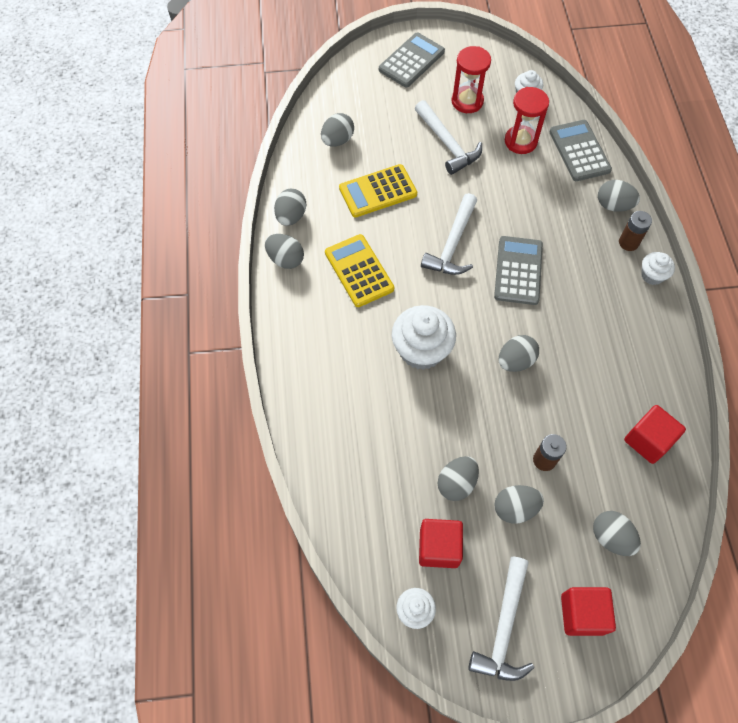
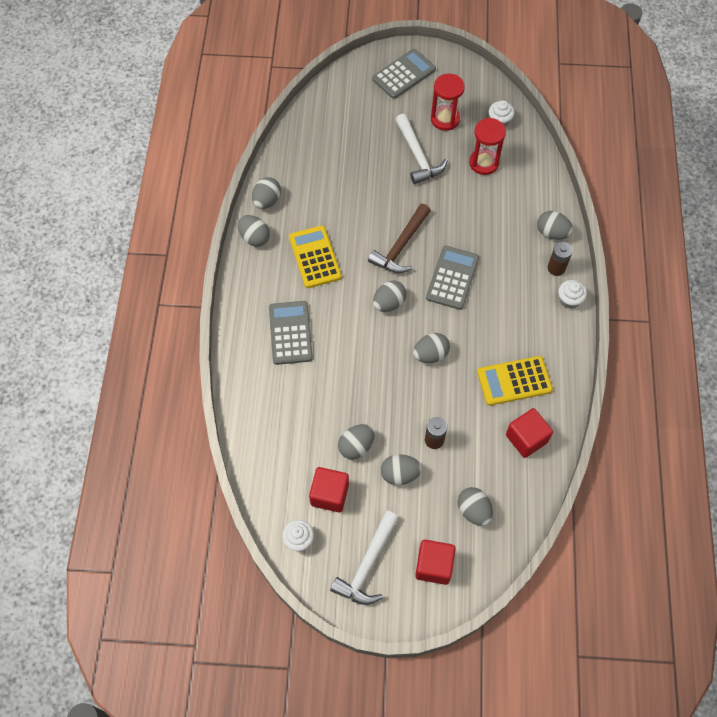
camera: 10 degrees right, 0 degrees up
grey egg [321,113,354,147] -> grey egg moved to [373,281,407,312]
yellow calculator [339,164,417,218] -> yellow calculator moved to [477,356,553,406]
white cupcake [392,305,456,370] -> none
white hammer [421,193,477,275] -> brown hammer [368,204,431,273]
grey calculator [550,120,612,181] -> grey calculator moved to [269,301,313,365]

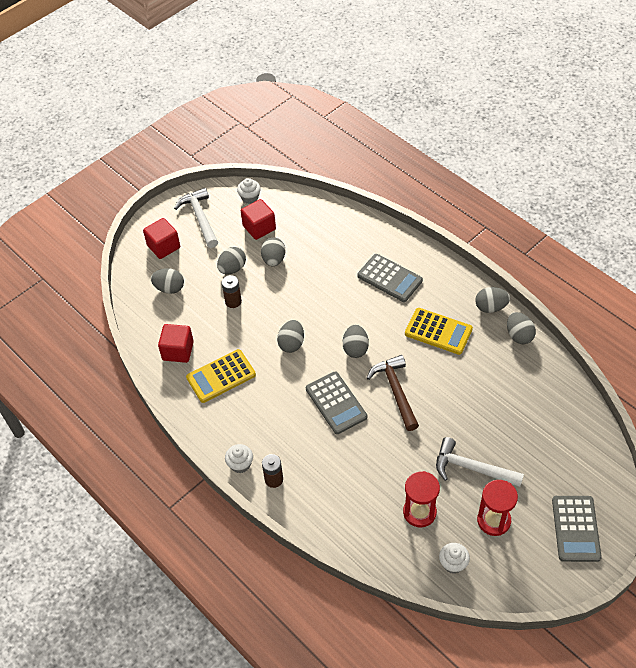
camera: 135 degrees right, 10 degrees down
yellow calculator [477,356,553,406] -> yellow calculator turned 150 degrees counterclockwise [186,349,256,403]
grey egg [537,211,573,240] -> none

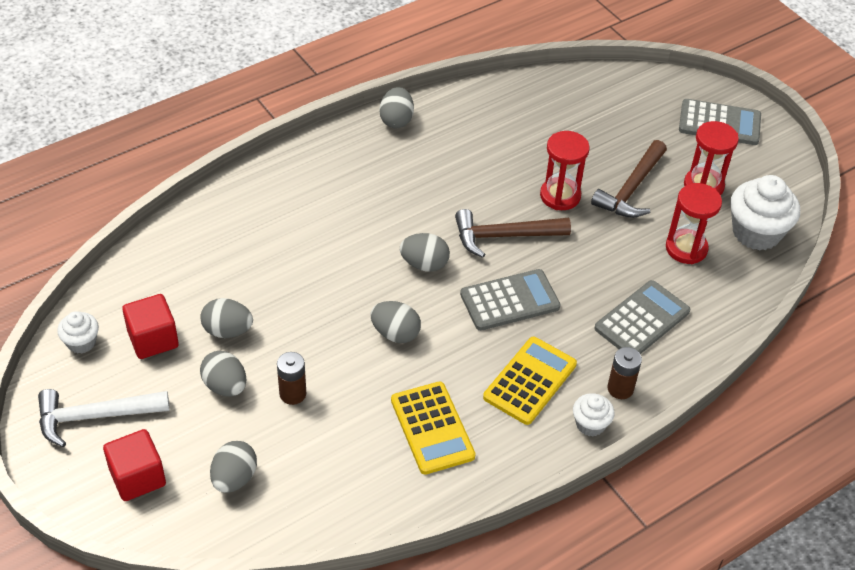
camera: 85 degrees left, 5 degrees down
red cube [158,324,194,363] -> none
grey calculator [357,254,423,302] -> grey calculator moved to [594,280,690,354]
yellow calculator [405,308,473,355] -> yellow calculator moved to [483,337,577,425]
white hammer [436,437,524,487] -> brown hammer [591,140,667,218]
white cupcake [439,543,470,574] -> white cupcake [730,175,800,250], size x1.87
grey egg [507,312,536,344] -> none
none -> red hourglass [540,131,590,210]

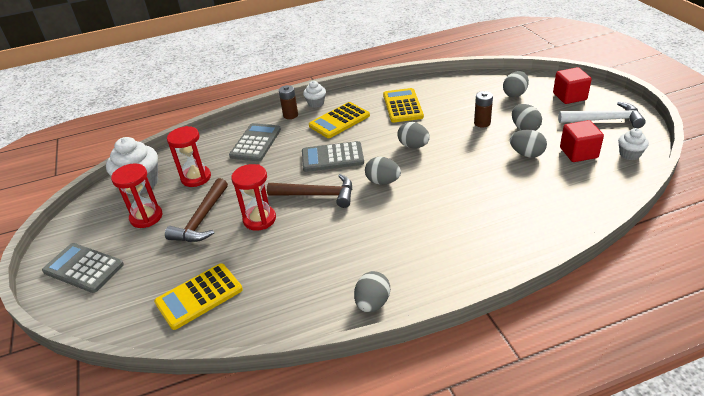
camera: 160 degrees left, 10 degrees down
brown hammer [591,140,667,218] -> brown hammer turned 150 degrees clockwise [165,178,228,242]
grey calculator [594,280,690,354] -> grey calculator turned 135 degrees clockwise [229,123,281,161]
none -> yellow calculator [154,263,243,330]

